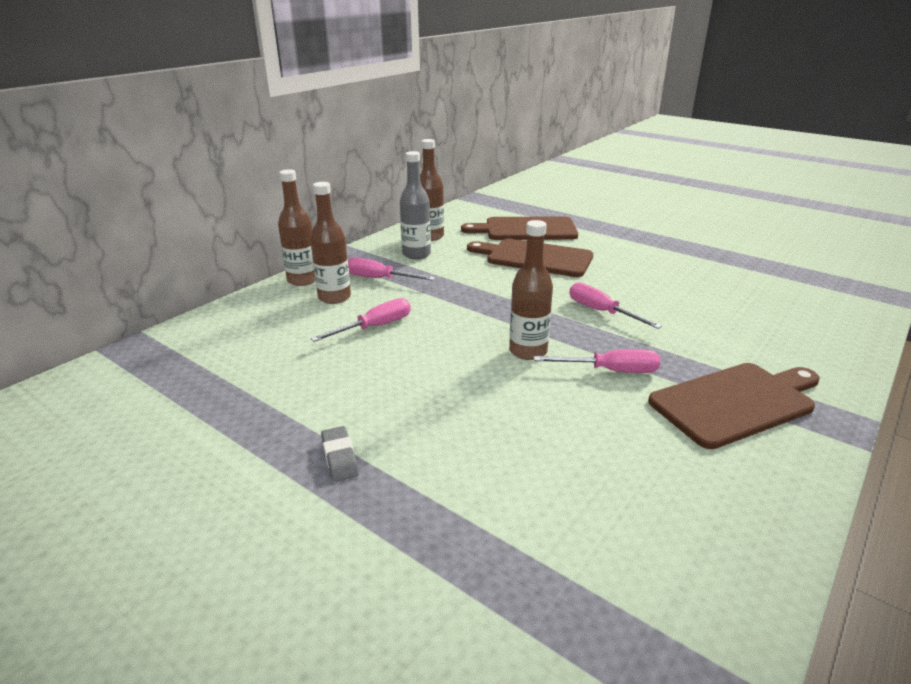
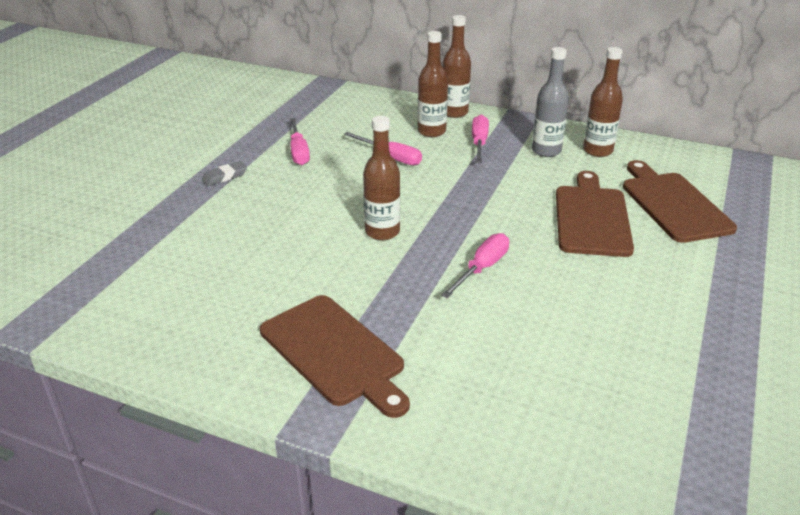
camera: 75 degrees right, 5 degrees up
pink screwdriver [534,349,660,373] -> pink screwdriver moved to [290,118,310,165]

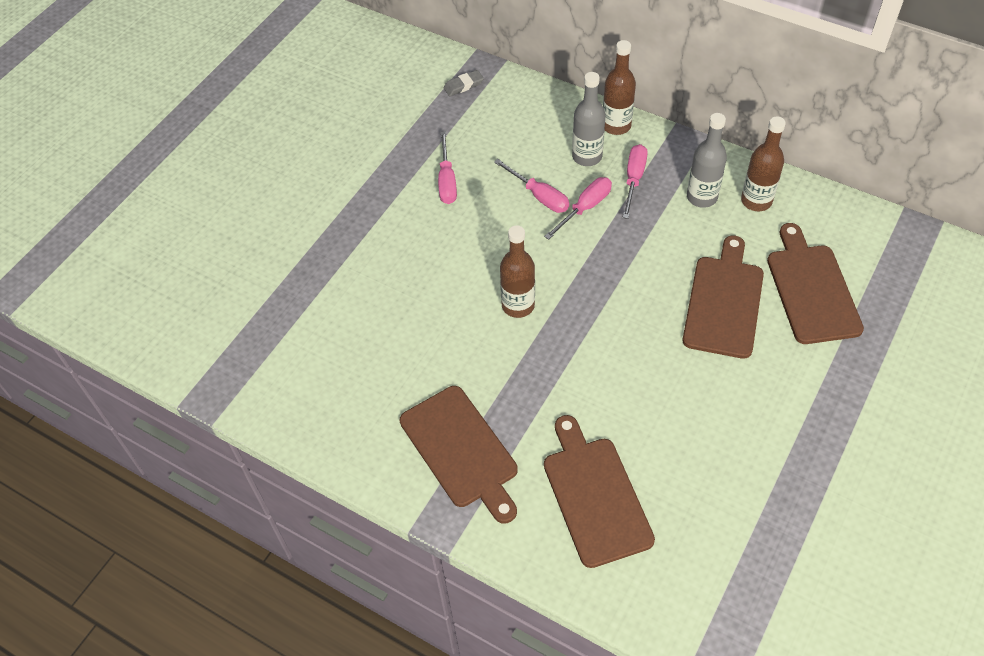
camera: 10 degrees right, 20 degrees up
grey eraser [202,161,247,186] -> grey eraser moved to [443,70,484,96]
brown bottle [418,31,448,137] -> grey bottle [572,72,605,166]
pink screwdriver [441,233,509,298] -> pink screwdriver moved to [544,177,612,240]
none -> brown cutting board [544,415,655,568]

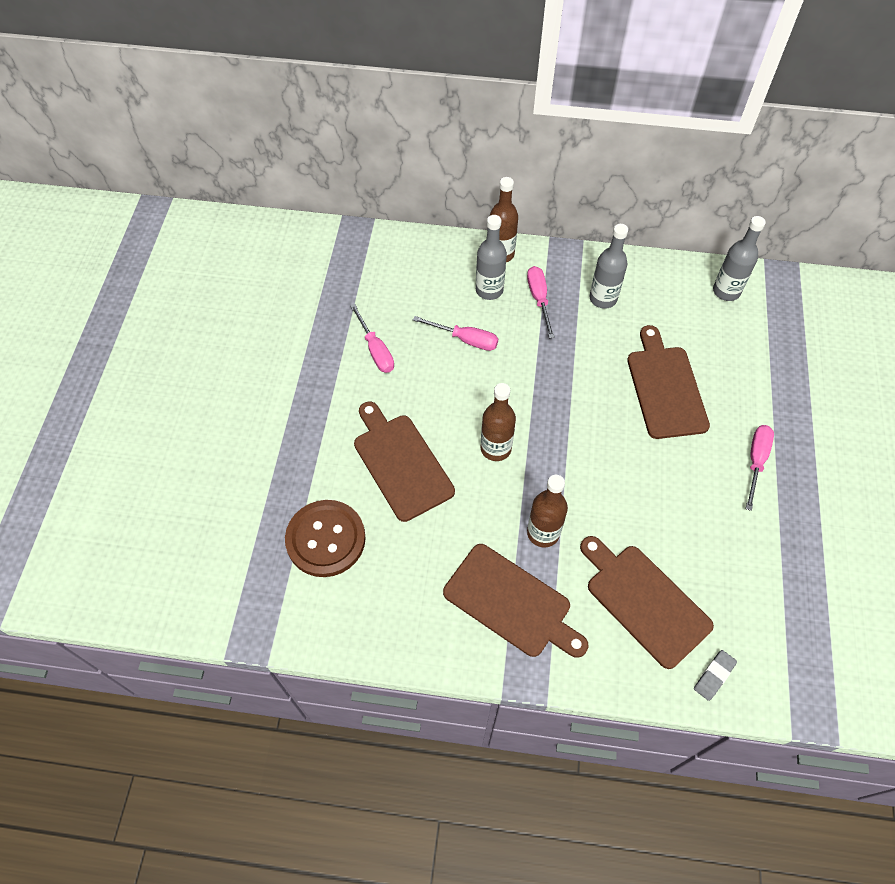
camera: 25 degrees left, 5 degrees up
grey eraser [443,70,484,96] -> grey eraser moved to [694,650,737,701]
pink screwdriver [544,177,612,240] -> pink screwdriver moved to [746,425,774,511]
brown bottle [741,116,786,211] -> brown bottle moved to [527,475,568,548]
brown cutting board [767,223,864,344] -> brown cutting board moved to [354,401,455,522]
none -> brown button [285,500,366,577]
none -> grey bottle [713,216,766,301]

